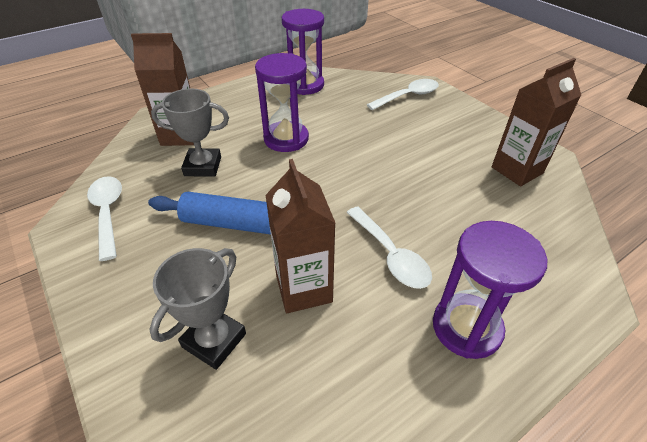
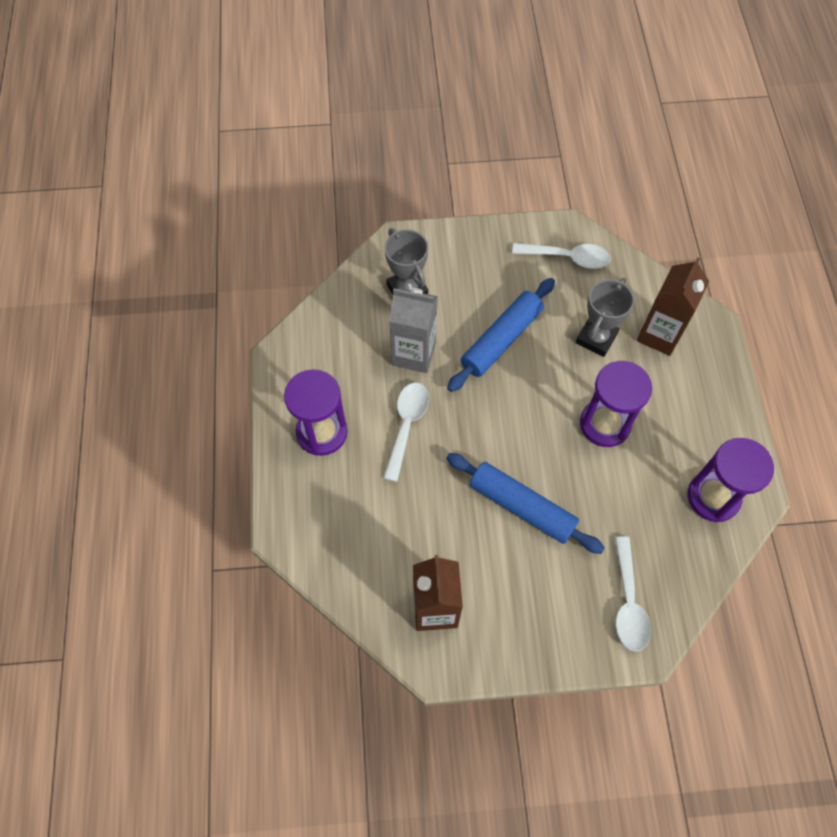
camera: 120 degrees right, 20 degrees up
brown carton [265,159,336,313] -> grey carton [389,288,438,373]
white spoon [346,207,432,289] -> white spoon turned 105 degrees clockwise [383,383,429,482]
none -> blue rolling pin [446,453,605,554]

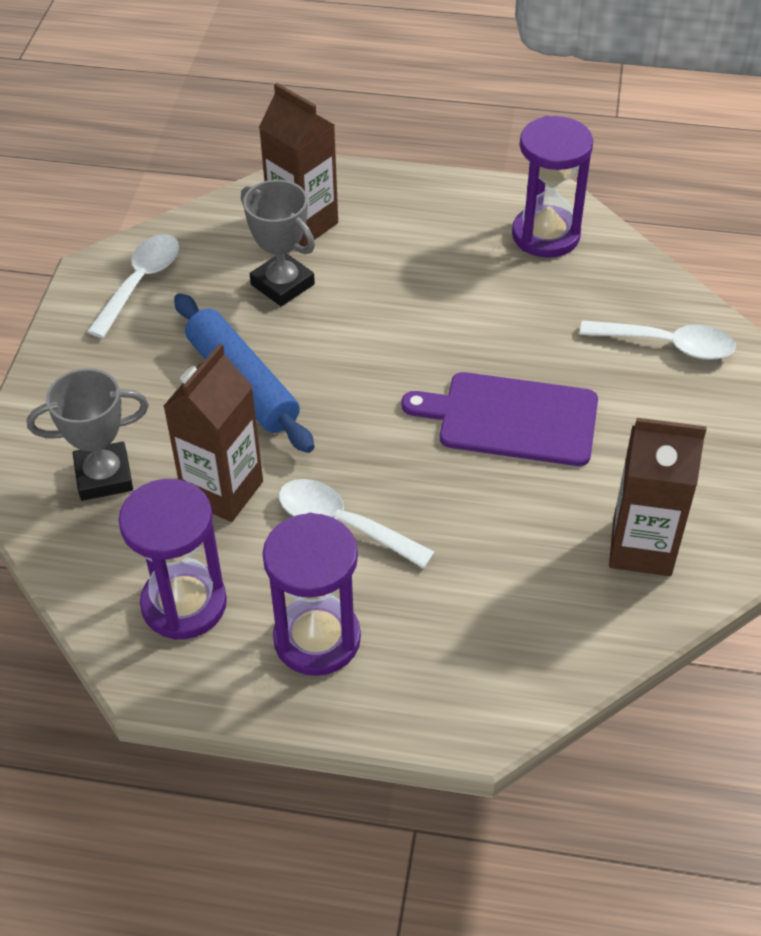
camera: 75 degrees left, 15 degrees down
grey carton [389,288,438,373] -> brown carton [163,343,263,522]
blue rolling pin [446,453,605,554] -> purple cutting board [402,372,598,466]
purple hourglass [580,361,652,447] -> purple hourglass moved to [118,479,227,640]

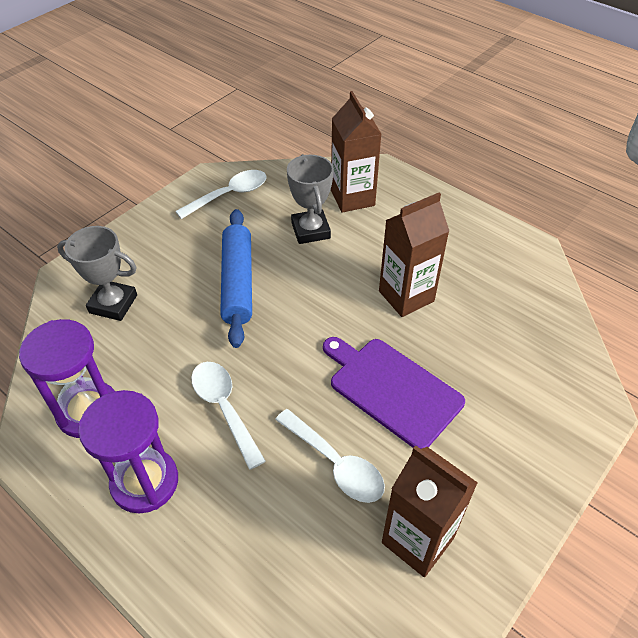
camera: 30 degrees right, 0 degrees up
brown carton [163,343,263,522] -> brown carton moved to [379,193,449,317]
purple hourglass [512,116,593,258] -> none
white spoon [579,320,736,360] -> white spoon moved to [275,409,385,503]

